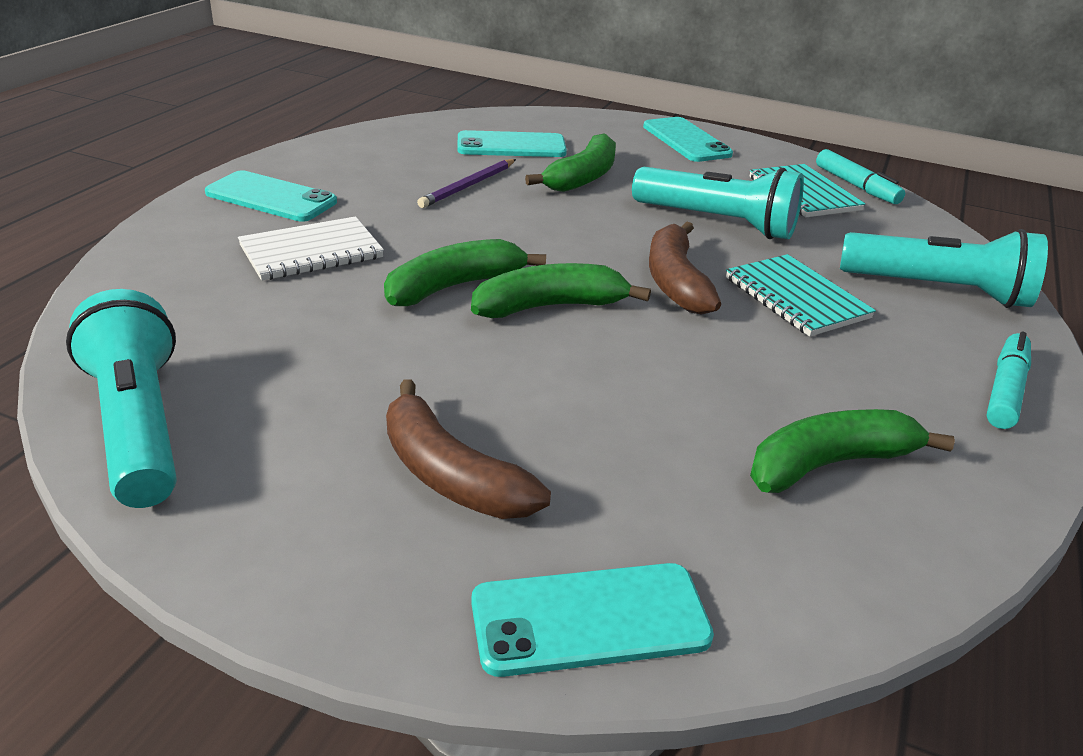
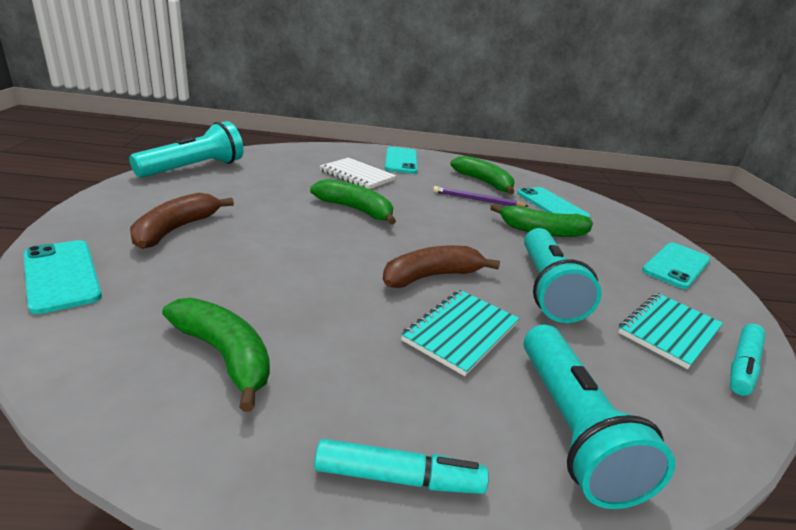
camera: 65 degrees right, 5 degrees down
green banana [471,263,651,318] -> green banana moved to [450,156,515,194]

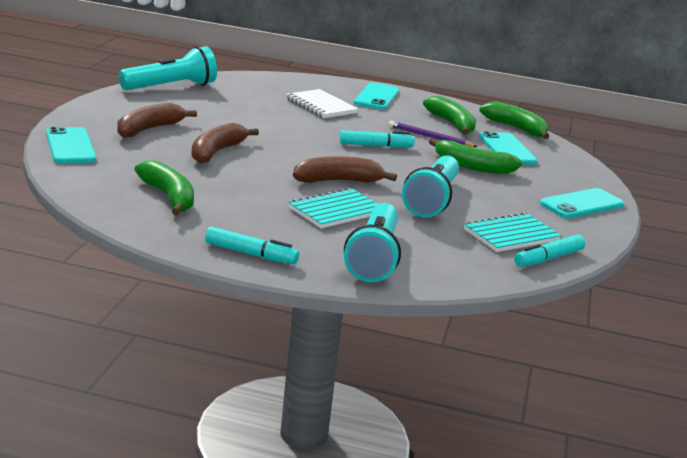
camera: 15 degrees right, 5 degrees down
green banana [310,179,396,225] -> green banana moved to [479,101,549,139]
none -> brown banana [191,123,259,164]
none -> turquoise marker [340,130,415,147]

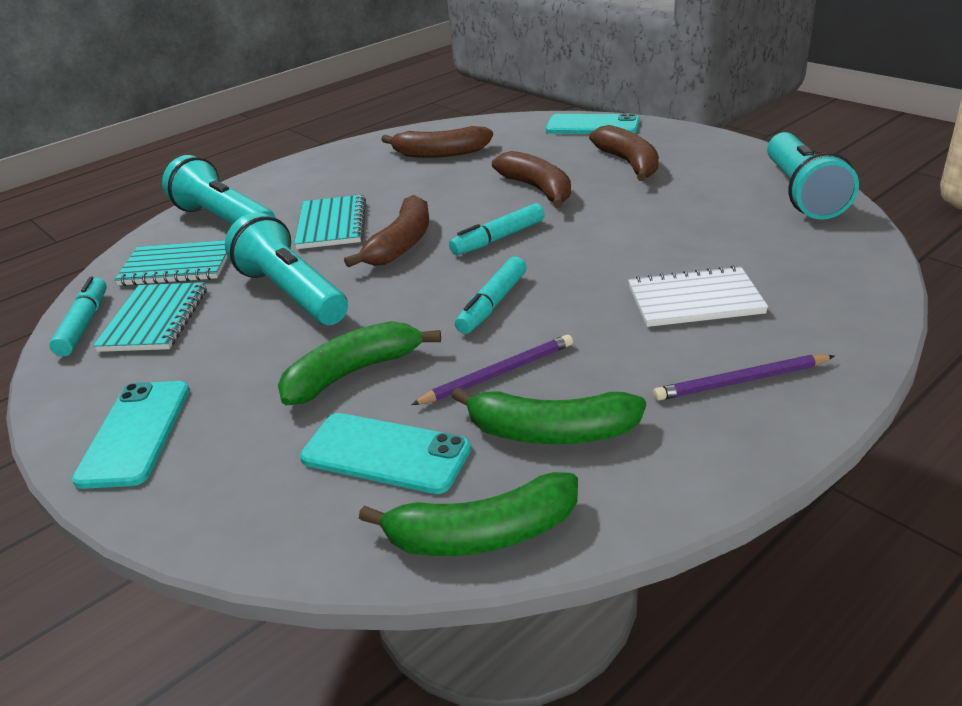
camera: 130 degrees right, 10 degrees up
green banana [135,160,194,215] -> brown banana [381,126,493,158]
turquoise marker [205,227,299,264] -> turquoise marker moved to [449,203,545,255]
turquoise phone [354,83,399,110] -> purple pencil [653,355,835,401]
none -> turquoise notebook [114,240,228,286]

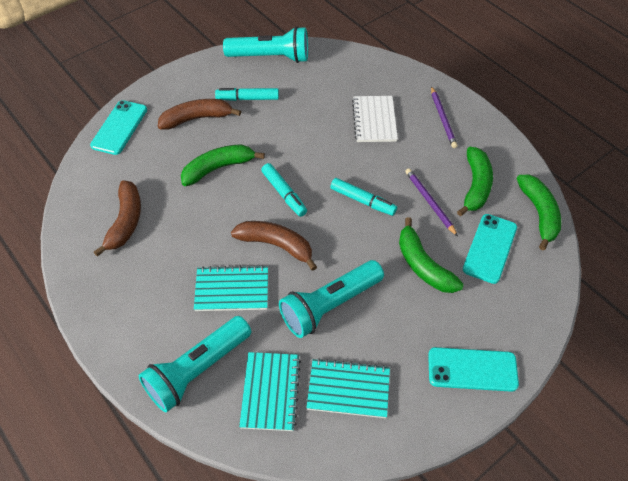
camera: 90 degrees left, 20 degrees up
turquoise marker [49,277,107,356] -> turquoise marker moved to [215,88,279,101]
brown banana [492,151,571,208] -> green banana [181,144,265,186]

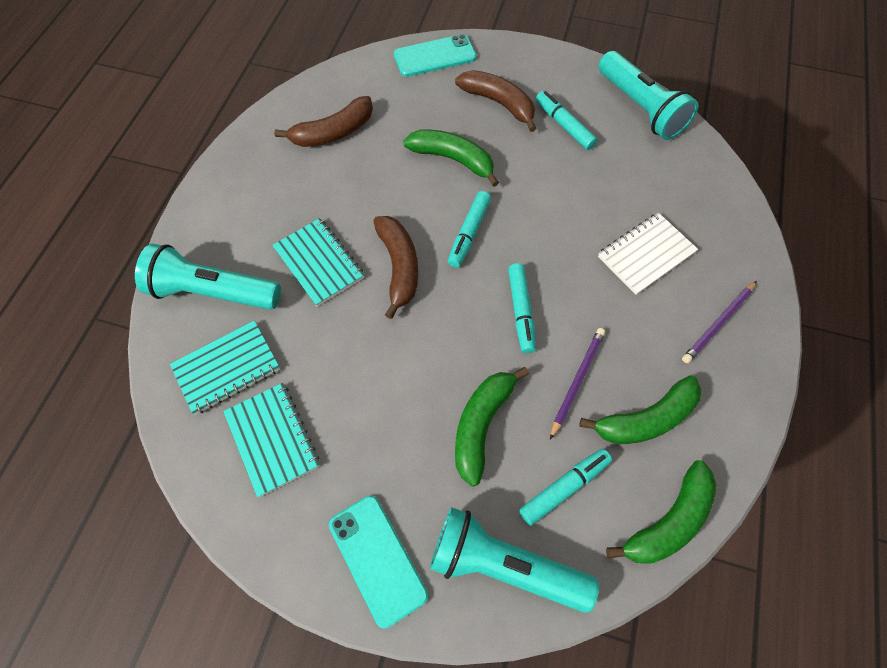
camera: 55 degrees right, 10 degrees up
turquoise flashlight [279,260,384,338] -> turquoise flashlight moved to [430,507,599,613]
turquoise phone [463,214,517,284] -> turquoise marker [519,449,612,526]

